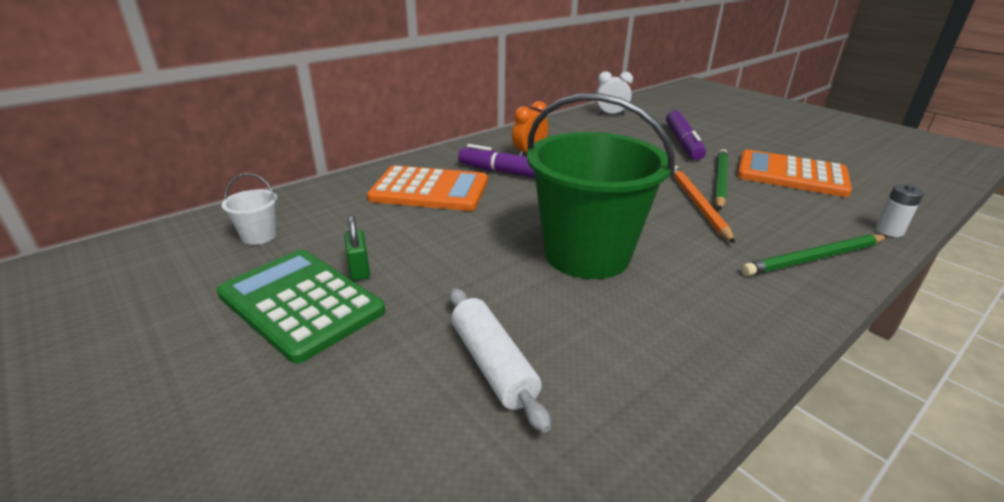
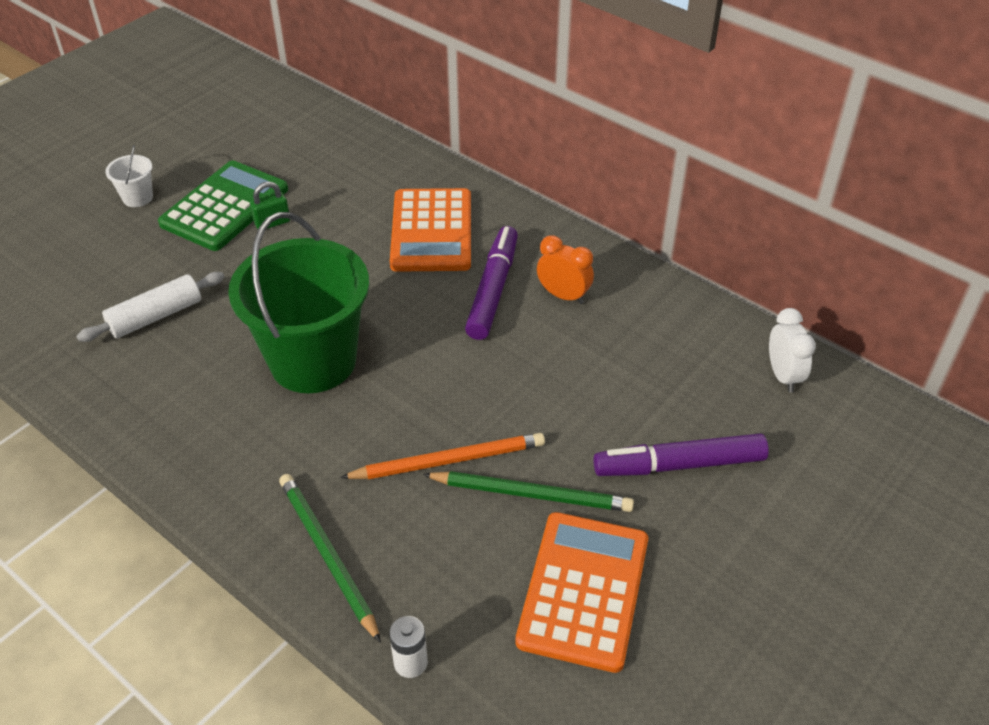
camera: 80 degrees right, 15 degrees up
white bucket [222,173,277,245] -> white bucket moved to [105,145,153,207]

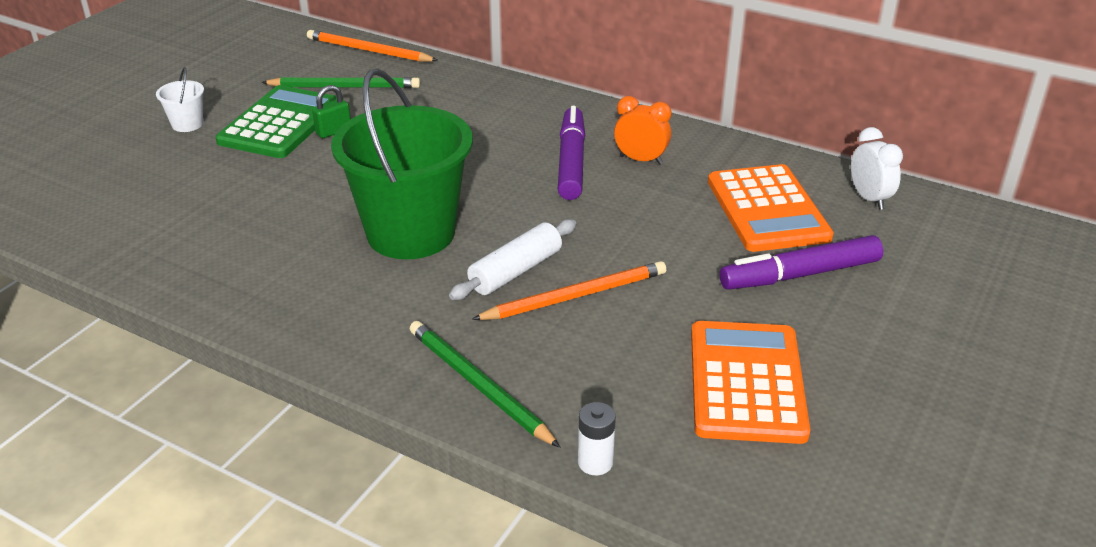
camera: 10 degrees left, 10 degrees down
white rolling pin [76,272,224,342] -> white rolling pin moved to [449,219,576,300]
orange calculator [390,188,471,272] -> orange calculator moved to [708,164,834,252]
green pencil [423,471,634,512] -> green pencil moved to [261,77,420,88]
none -> orange pencil [307,30,438,62]

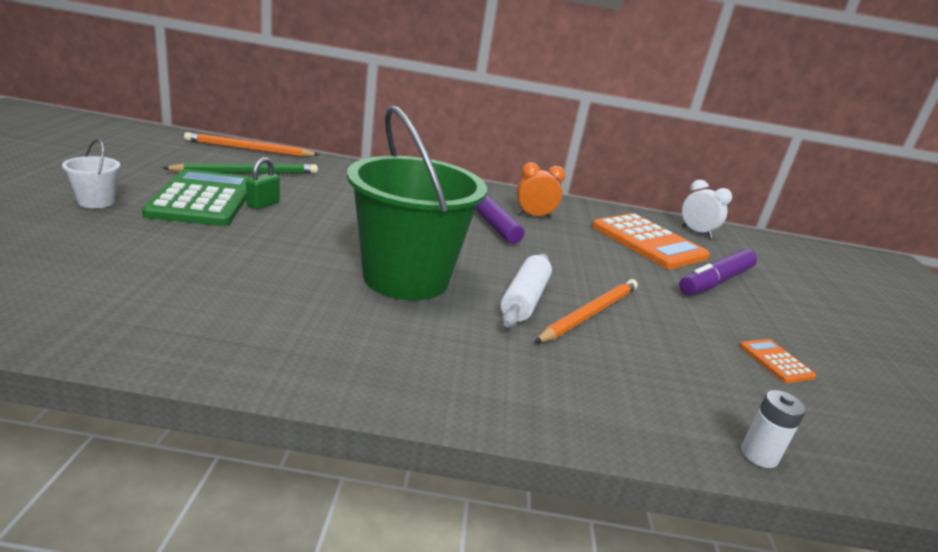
camera: 30 degrees left, 10 degrees down
green pencil [410,321,560,448] -> none
orange calculator [691,321,810,444] -> orange calculator [740,339,816,383], size x0.45

